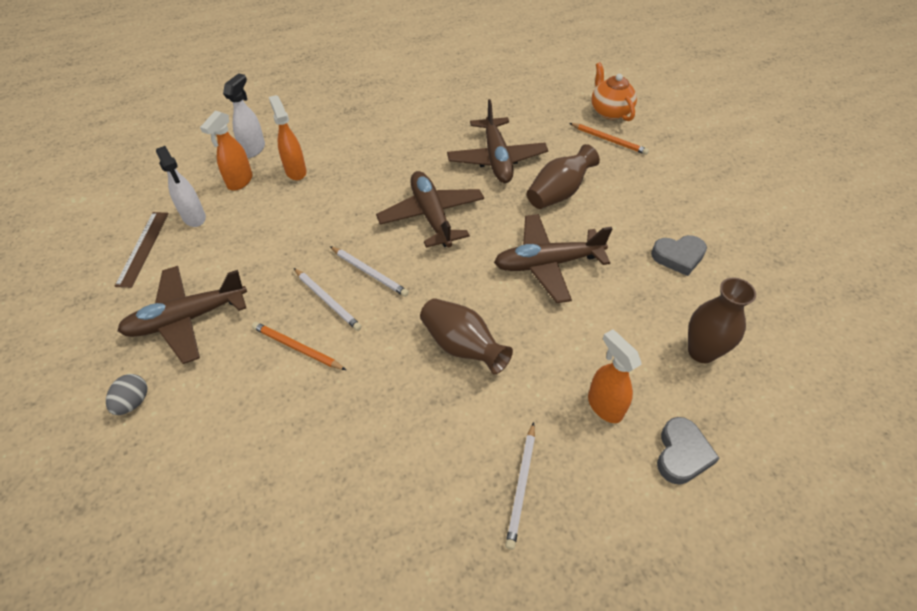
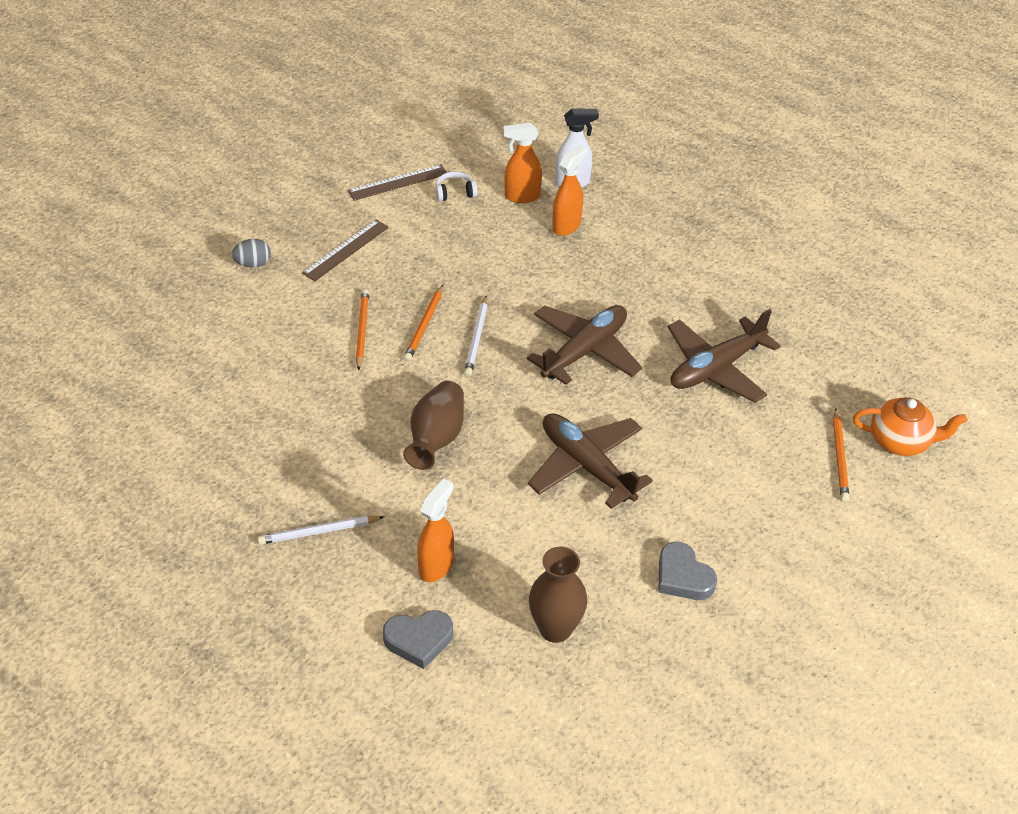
camera: 60 degrees right, 5 degrees down
brown plane [117,266,247,364] -> brown ruler [302,220,389,281]
white spray bottle [156,146,206,227] -> white headphones [436,172,478,201]
white pencil [294,268,362,331] -> orange pencil [404,285,443,361]
brown vase [527,144,600,209] -> none
orange teapot [592,62,637,121] -> orange teapot turned 60 degrees clockwise [853,397,967,456]

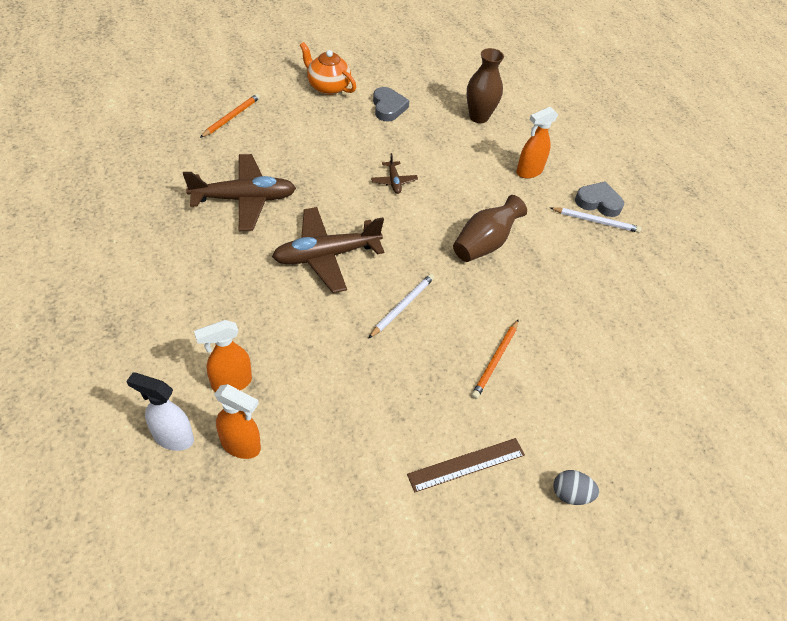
camera: 155 degrees left, 5 degrees up
brown ruler [348,164,447,201] -> none
grey heart [383,610,453,669] -> grey heart moved to [575,182,624,217]
orange pencil [404,285,443,361] -> none
white headphones [436,172,478,201] -> none
brown plane [528,413,653,509] -> brown plane [371,153,418,194], size x0.46
orange teapot [853,397,967,456] -> orange teapot moved to [300,42,356,95]

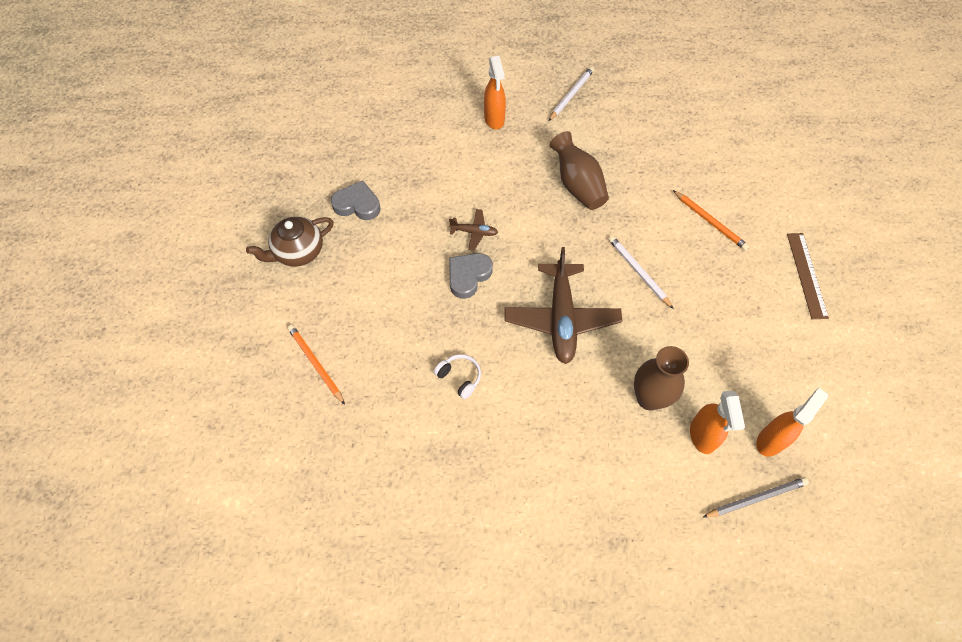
camera: 65 degrees left, 10 degrees up
white spray bottle [126,373,194,451] -> grey pencil [702,477,809,518]
brown plane [183,154,296,231] -> white headphones [434,354,481,399]
orange teapot [300,42,356,95] -> brown teapot [246,217,334,266]
brown vase [466,48,504,123] -> brown vase moved to [634,346,689,411]
grey egg [553,470,599,505] -> none
grey heart [575,182,624,217] -> grey heart moved to [449,253,493,299]

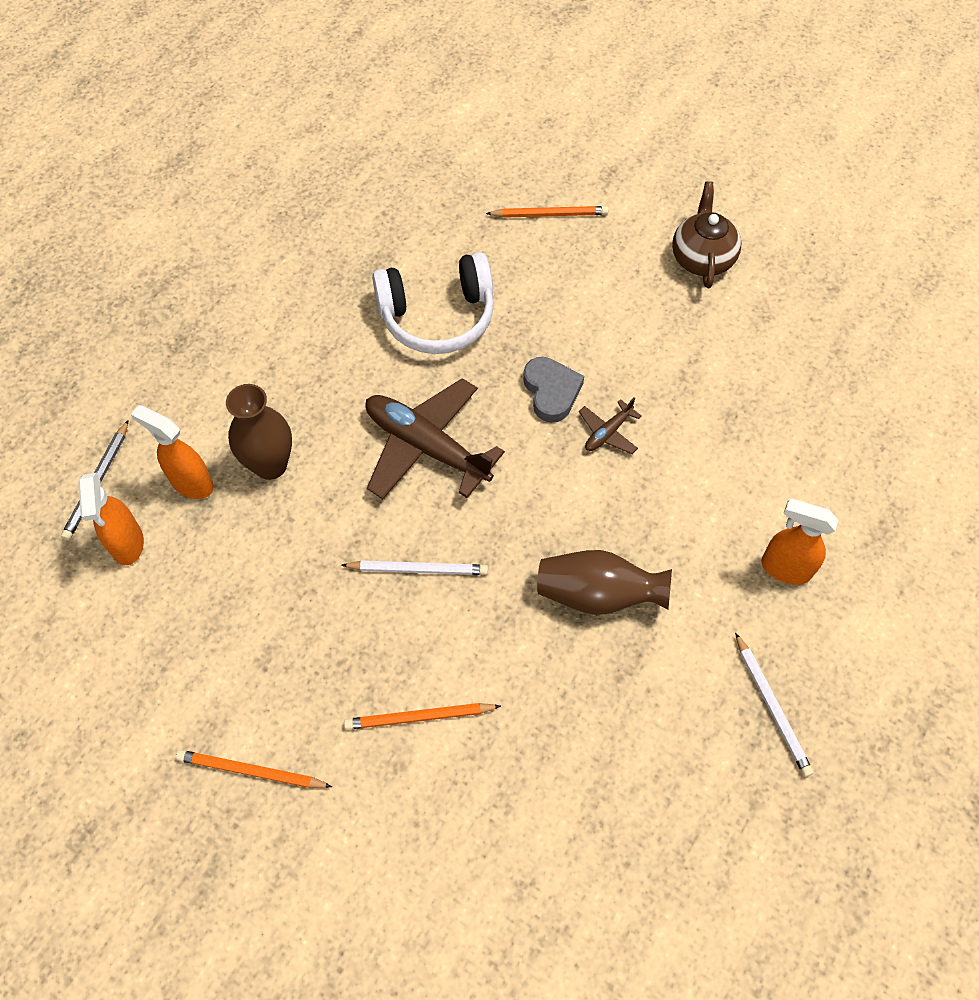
camera: 125 degrees right, 0 degrees up
grey heart [331,180,380,220] -> none
white headphones [434,354,481,399] -> white headphones [372,252,494,354], size x2.25
brown ruler [787,233,829,319] -> orange pencil [176,750,332,788]

